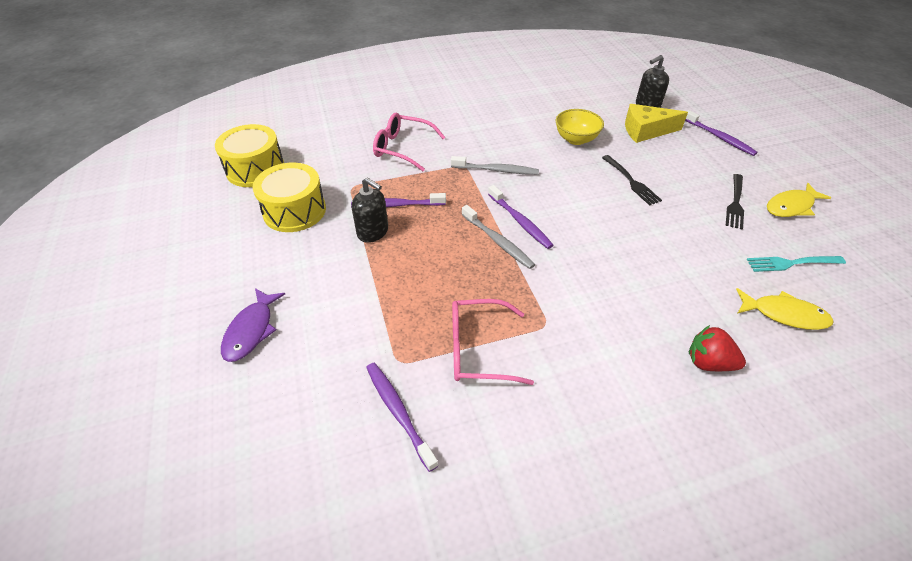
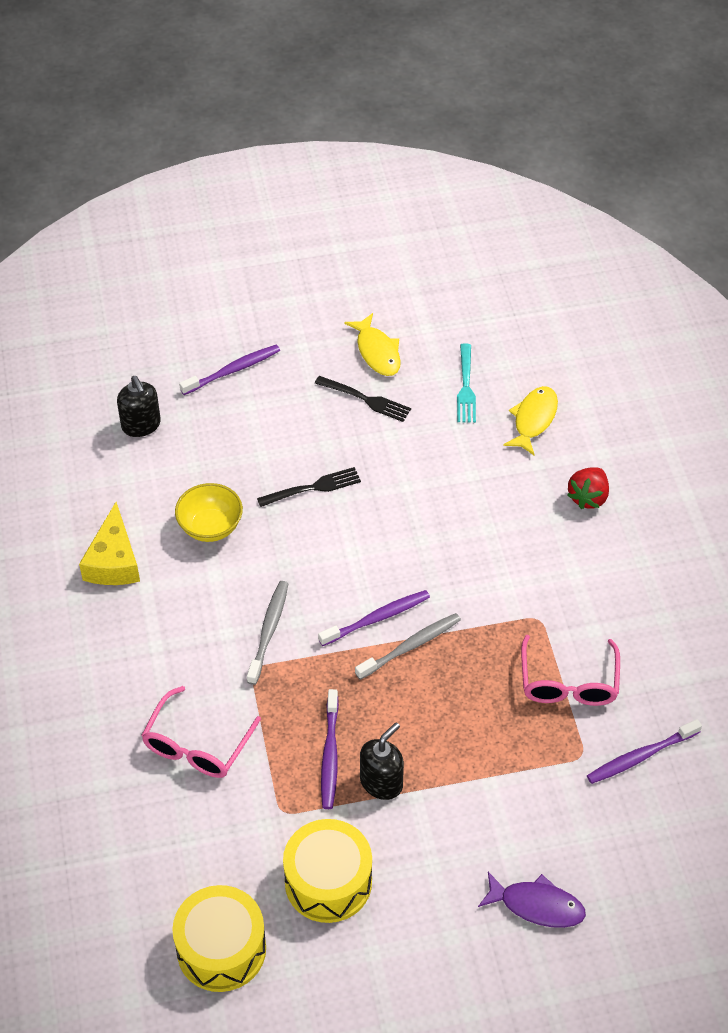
camera: 85 degrees left, 5 degrees up
yellow cheese [625,104,688,143] -> yellow cheese moved to [79,502,140,585]

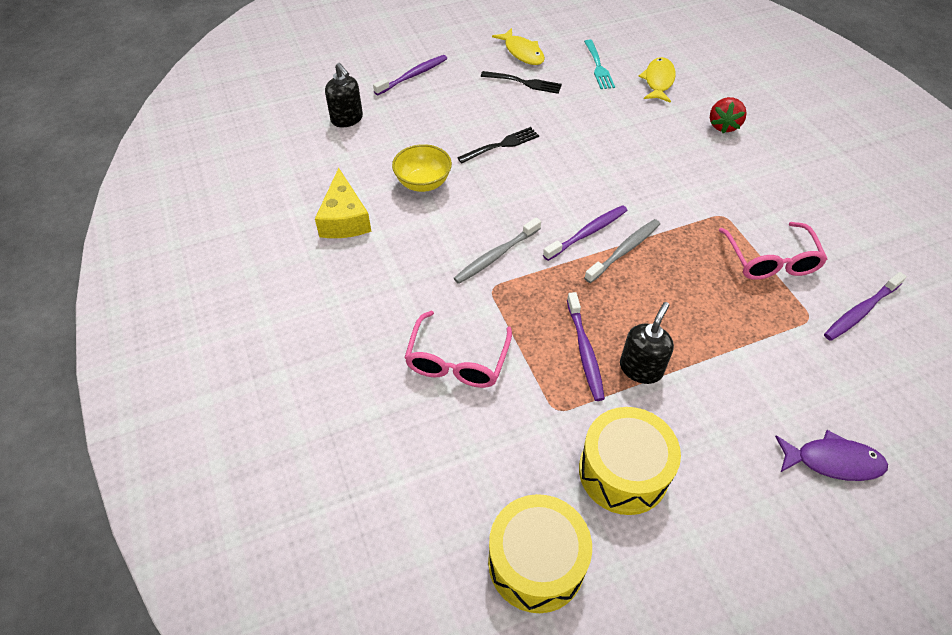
camera: 10 degrees left, 0 degrees up
grey toothbrush [247,581,289,685] -> grey toothbrush turned 135 degrees counterclockwise [454,217,541,284]

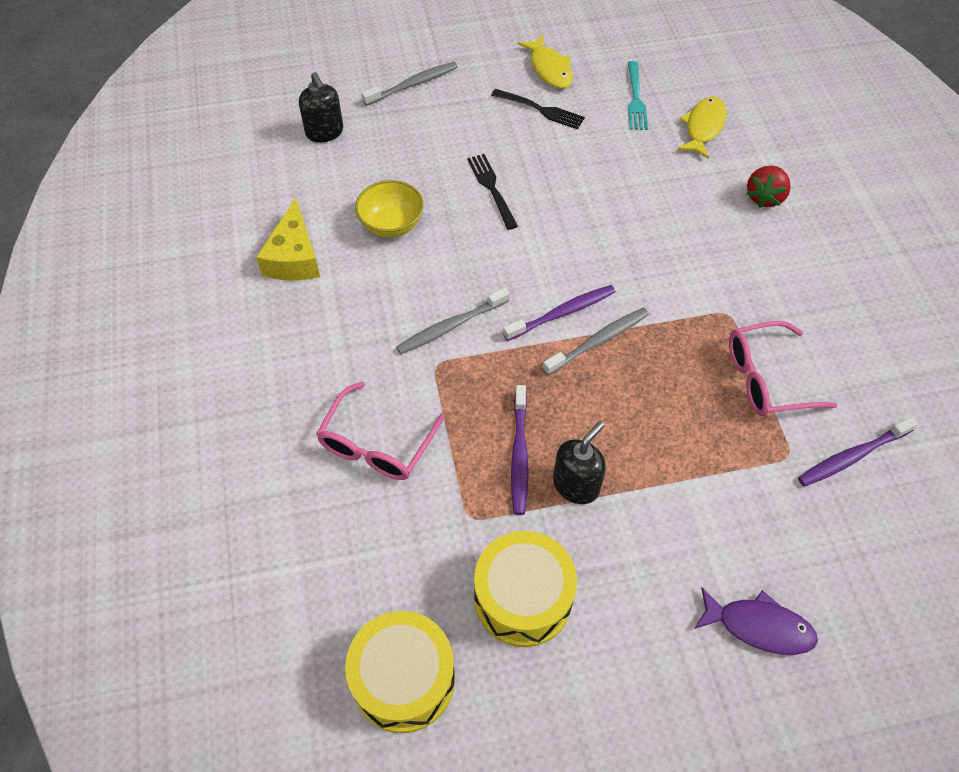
camera: 10 degrees right, 5 degrees up
purple toothbrush [373,55,447,95] -> grey toothbrush [361,62,458,106]
black fork [457,127,539,163] -> black fork turned 90 degrees counterclockwise [467,154,518,230]
pink glasses [719,222,827,280] -> pink glasses turned 75 degrees clockwise [729,321,838,416]

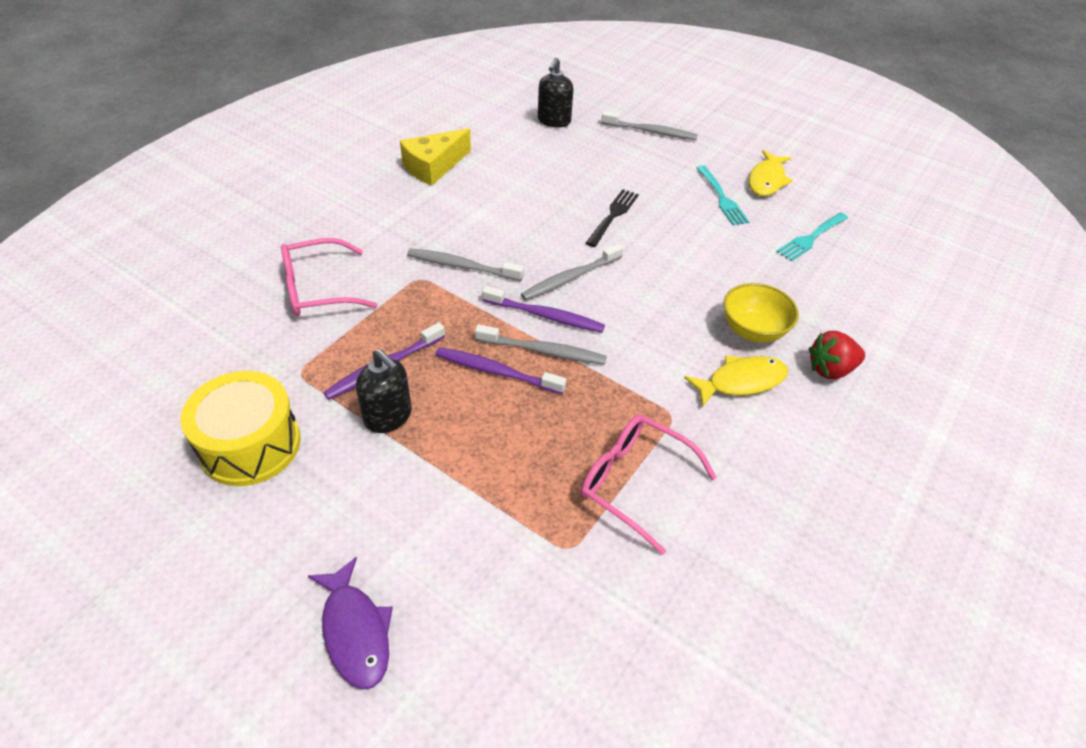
camera: 45 degrees right, 10 degrees down
yellow drum [345,611,455,733] -> none
yellow bowl [355,180,424,238] -> yellow bowl moved to [723,283,799,343]
black fork [491,89,585,129] -> turquoise fork [697,165,750,226]
black soap dispenser [553,422,606,504] -> black soap dispenser turned 45 degrees clockwise [356,349,412,433]
yellow fish [677,97,727,159] -> yellow fish moved to [684,356,788,407]
purple toothbrush [798,417,918,487] -> purple toothbrush moved to [436,347,567,394]
none -> grey toothbrush [521,244,623,301]

